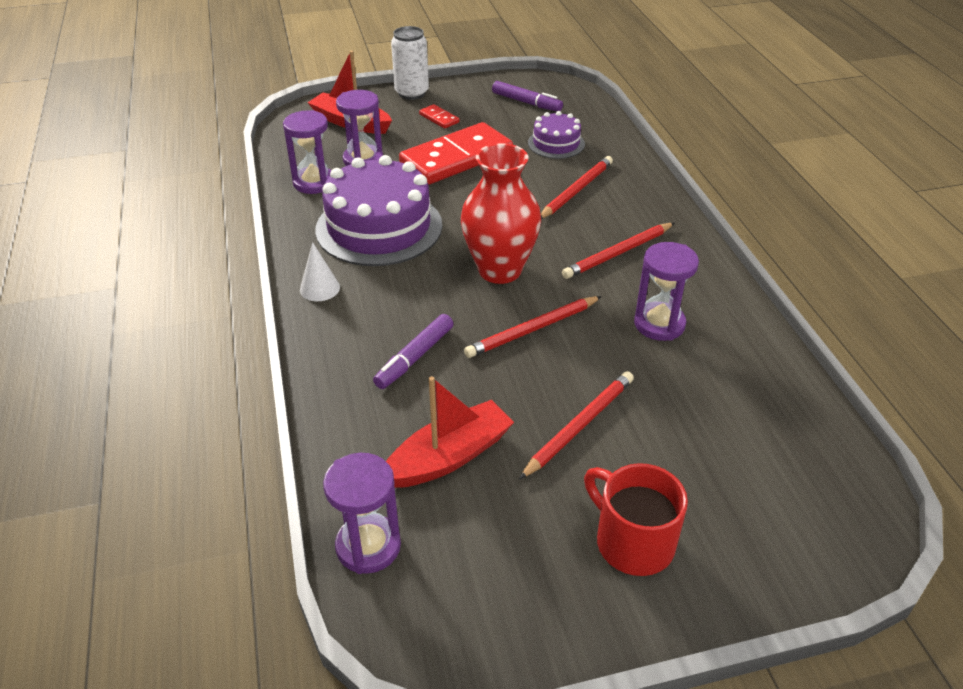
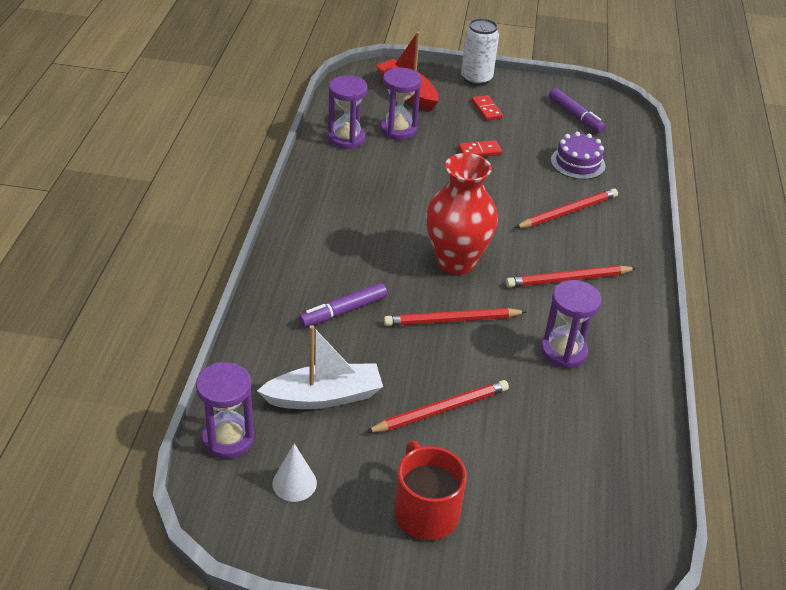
camera: 20 degrees right, 0 degrees up
white cone [300,242,340,301] -> white cone moved to [272,443,317,502]
purple cake [315,155,442,266] -> none
red boat [386,376,514,488] -> white boat [257,325,383,409]
red domino [399,122,513,185] -> red domino [458,140,502,157], size x0.41

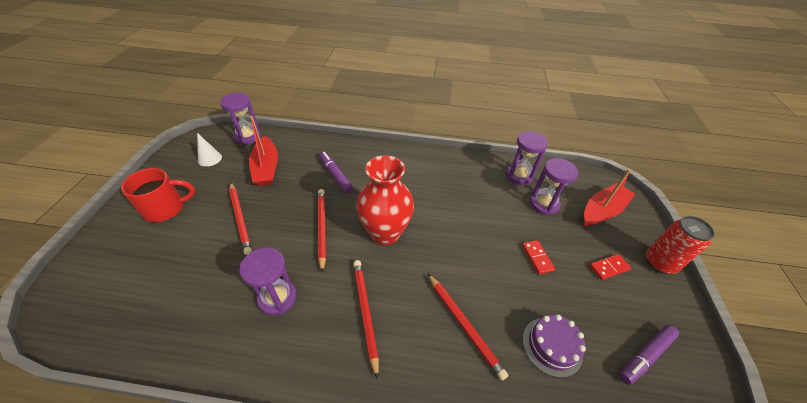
camera: 90 degrees right, 5 degrees up
white boat [257,325,383,409] -> red boat [249,116,278,186]
white can [461,18,499,86] -> red can [646,216,715,274]

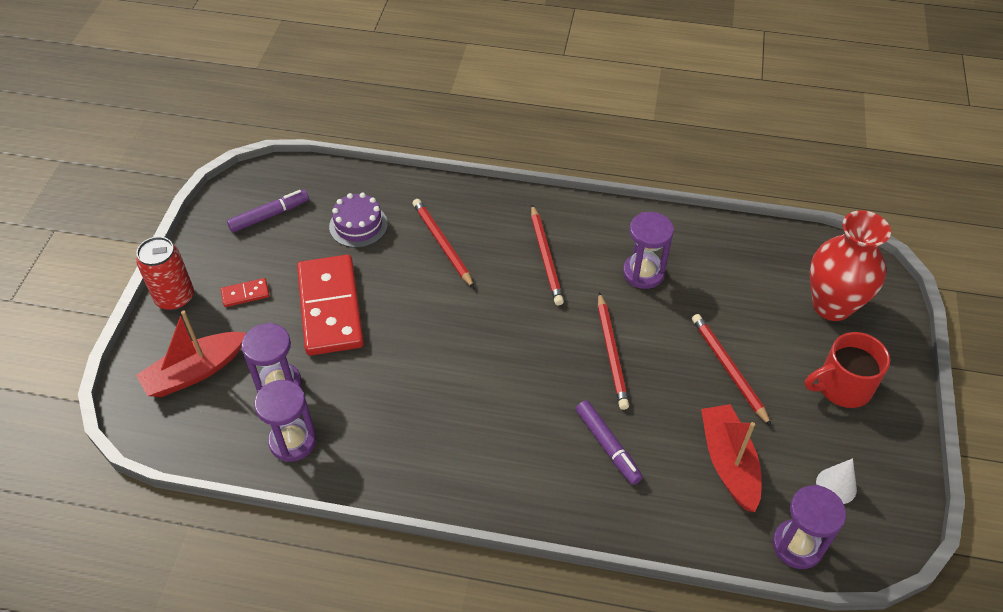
camera: 175 degrees left, 5 degrees up
red vase [357,155,414,245] -> red vase moved to [810,210,891,321]
red domino [522,240,555,274] -> red domino [297,255,364,356], size x2.45

